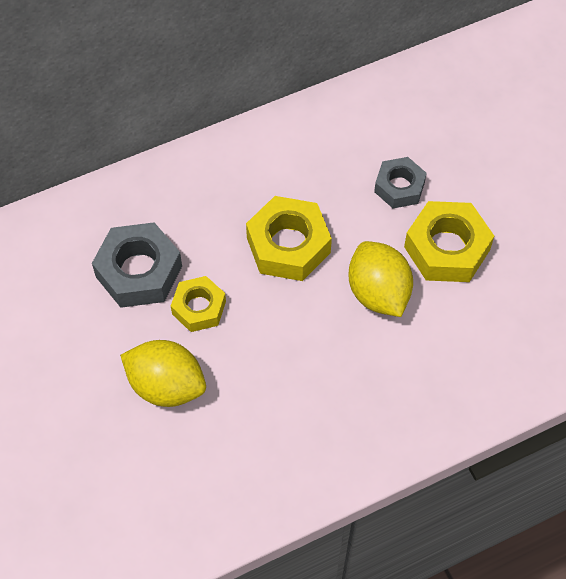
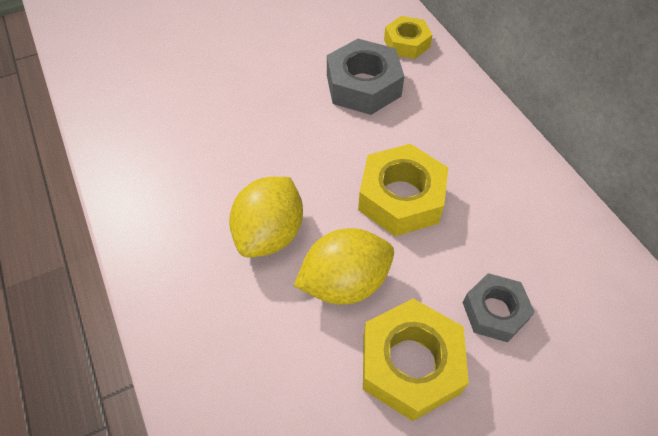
camera: 90 degrees right, 5 degrees down
yellow lemon [120,340,206,407] -> yellow lemon moved to [229,177,303,257]
yellow nut [171,276,226,332] -> yellow nut moved to [384,16,432,59]

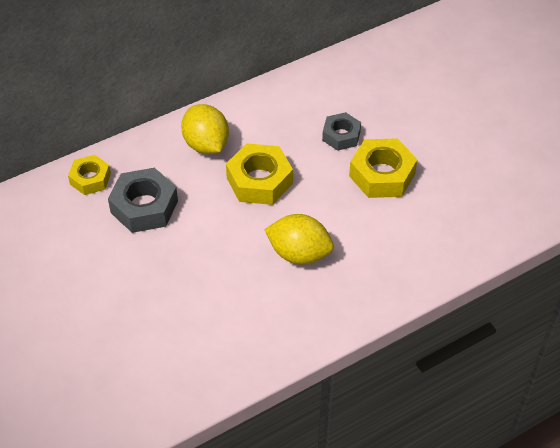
camera: 95 degrees left, 5 degrees down
yellow lemon [294,228,394,305] -> yellow lemon moved to [181,104,229,154]

